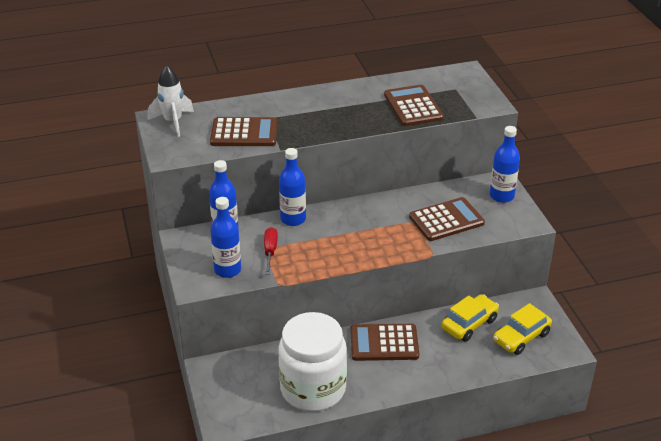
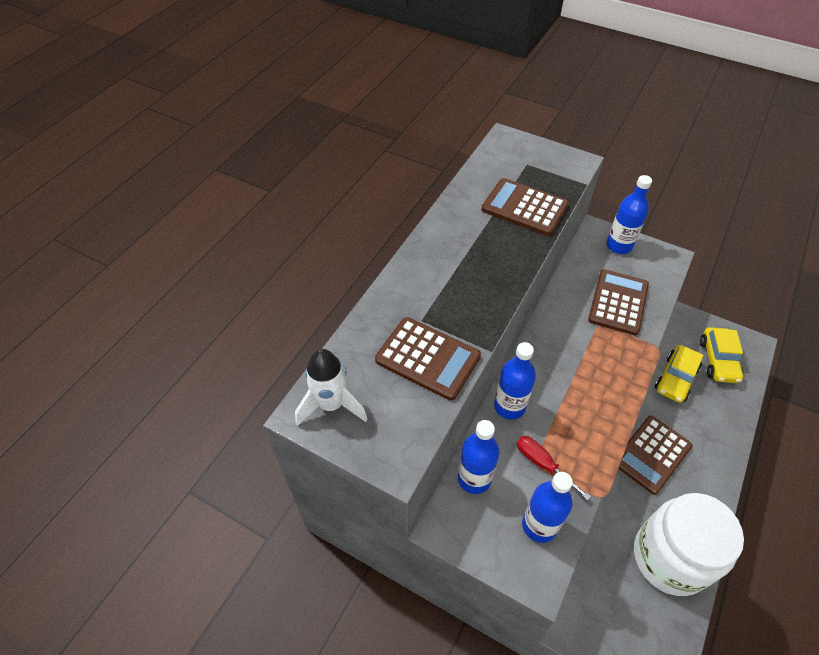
camera: 45 degrees left, 15 degrees up
brown calculator [210,117,278,146] -> brown calculator turned 75 degrees clockwise [375,317,481,401]
yellow car [441,294,499,341] -> yellow car turned 150 degrees counterclockwise [655,345,703,403]

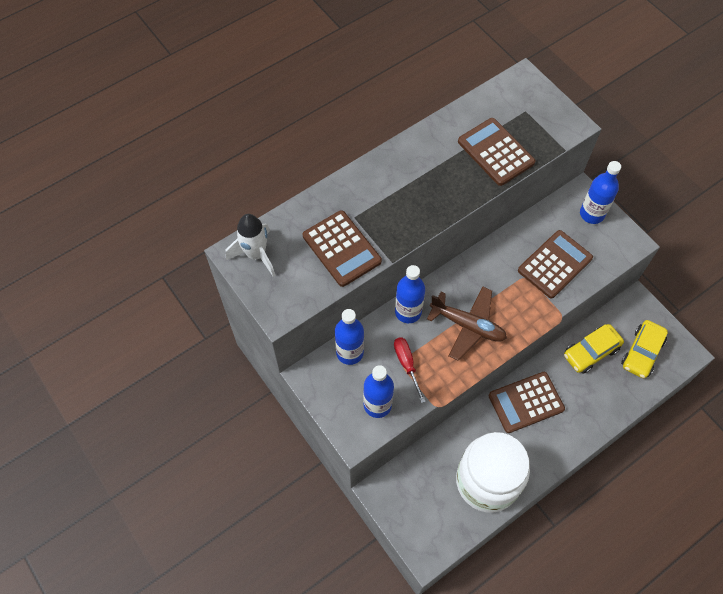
camera: 25 degrees right, 10 degrees up
none -> brown plane [427,287,507,361]

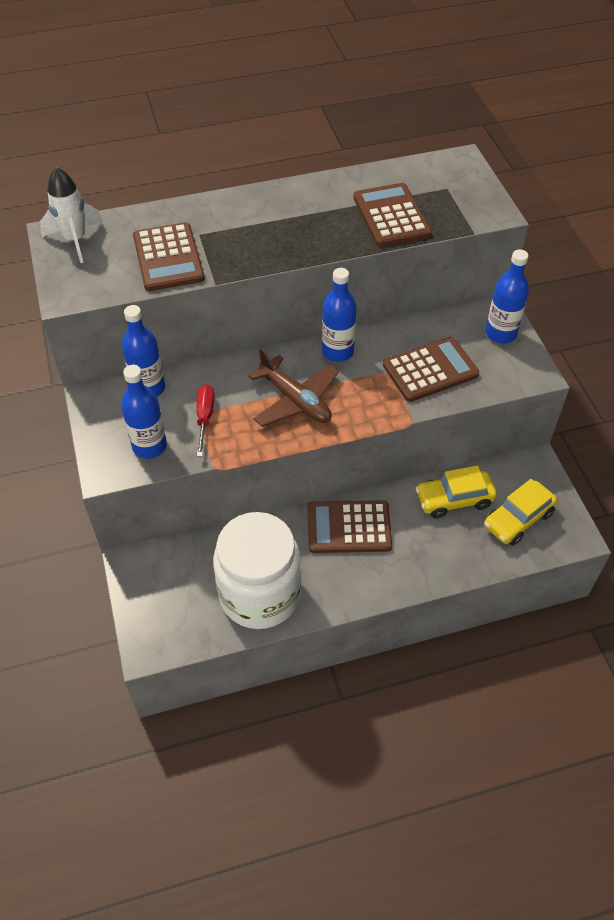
camera: 20 degrees right, 10 degrees down
blue bottle [395,265,425,323] -> blue bottle moved to [322,268,357,362]

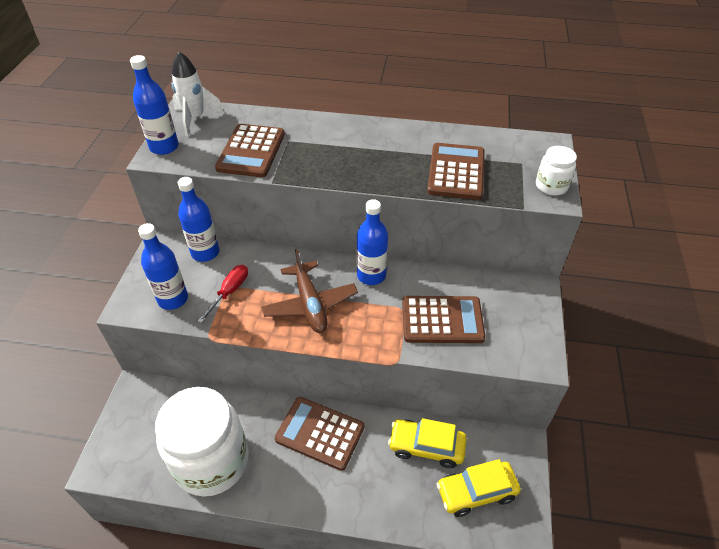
camera: 25 degrees right, 5 degrees down
blue bottle [486,249,529,344] -> blue bottle moved to [130,55,179,155]
none -> white jar [536,146,577,196]

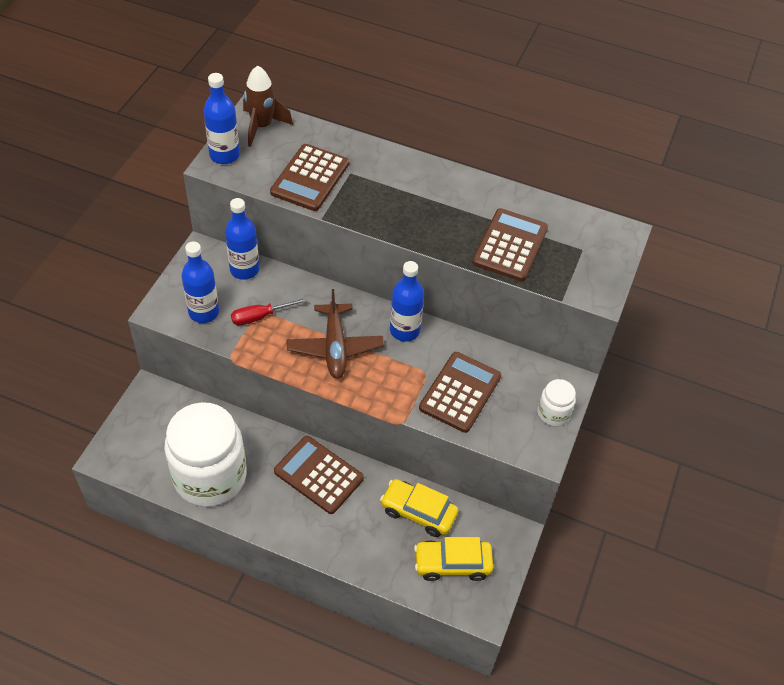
camera: 10 degrees right, 5 degrees up
white rocket [171,52,224,136] -> brown rocket [243,66,293,147]
red screwdriver [198,265,248,323] -> red screwdriver turned 150 degrees counterclockwise [231,298,307,325]
brown calculator [402,296,486,343] -> brown calculator turned 75 degrees counterclockwise [419,352,501,433]
white jar [536,146,577,196] -> white jar moved to [537,379,576,426]

